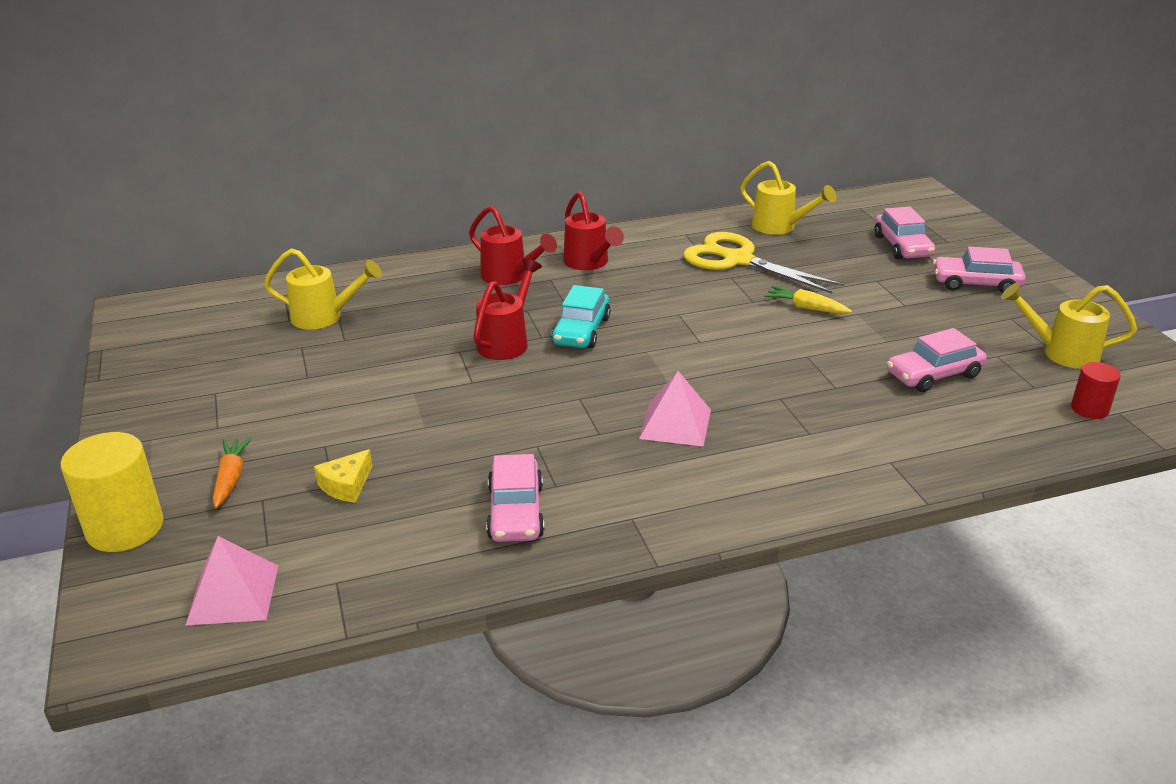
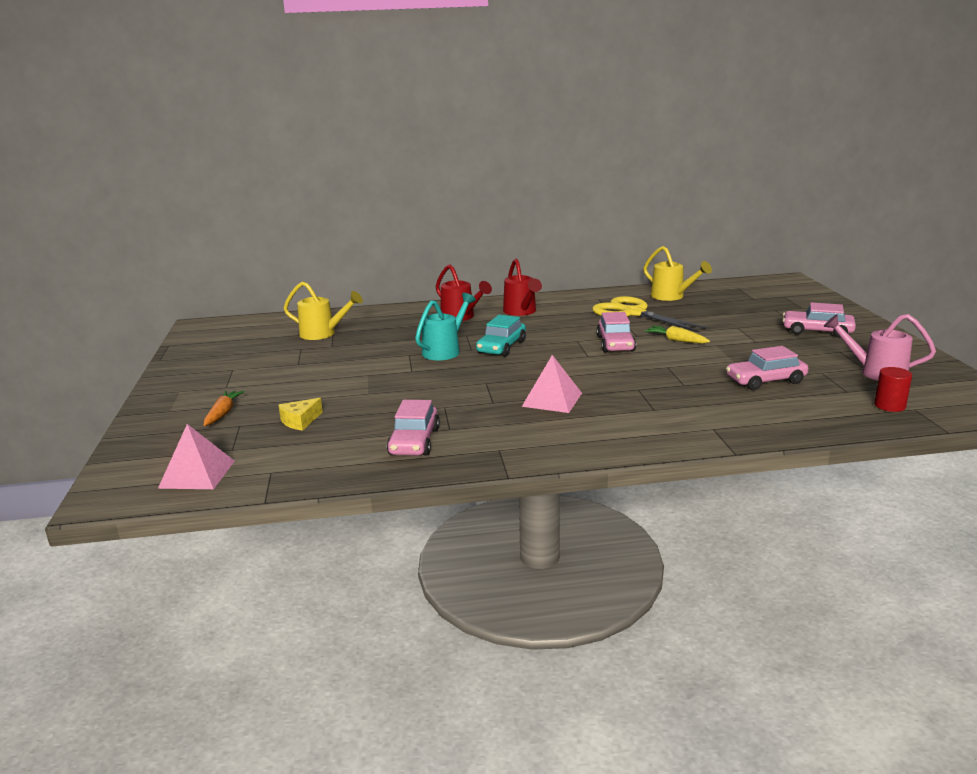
camera: 10 degrees right, 10 degrees down
yellow cylinder [60,432,164,552] -> none
red watering can [473,259,542,360] -> turquoise watering can [415,293,476,360]
pink car [874,207,935,259] -> pink car moved to [596,312,636,352]
yellow watering can [1001,283,1137,369] -> pink watering can [824,314,936,381]

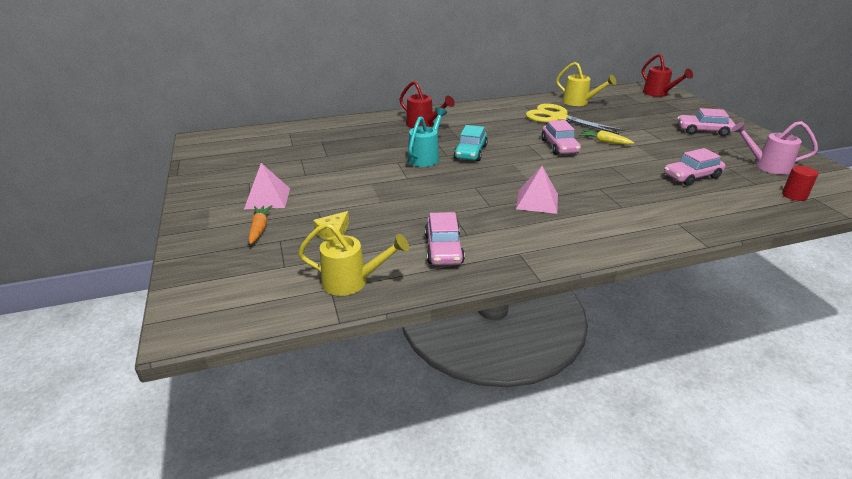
camera: 10 degrees left, 10 degrees up
pink pyramid [158,424,234,489] -> pink pyramid moved to [244,163,290,209]
yellow watering can [284,281,363,340] -> yellow watering can moved to [298,223,409,296]
red watering can [503,259,542,316] -> red watering can moved to [642,54,693,97]

